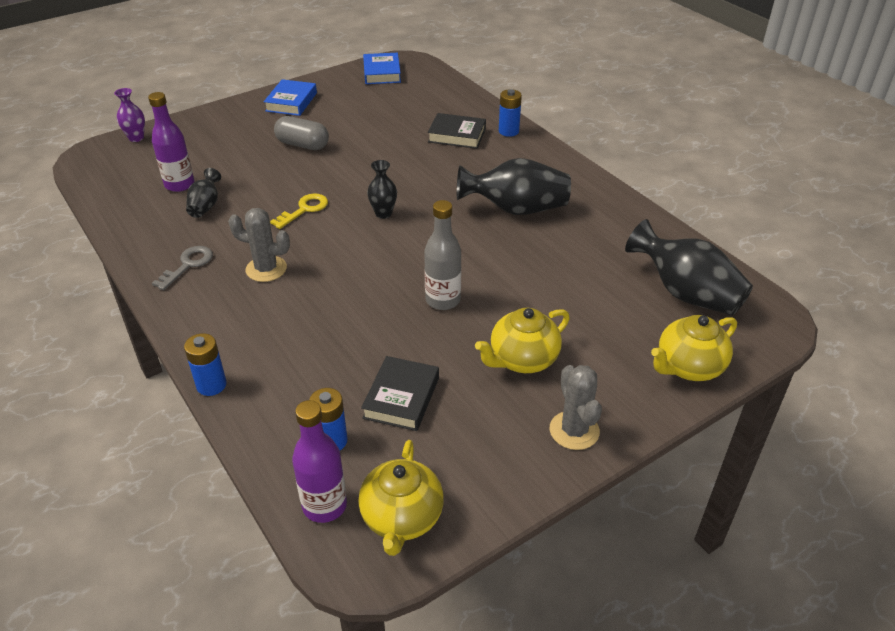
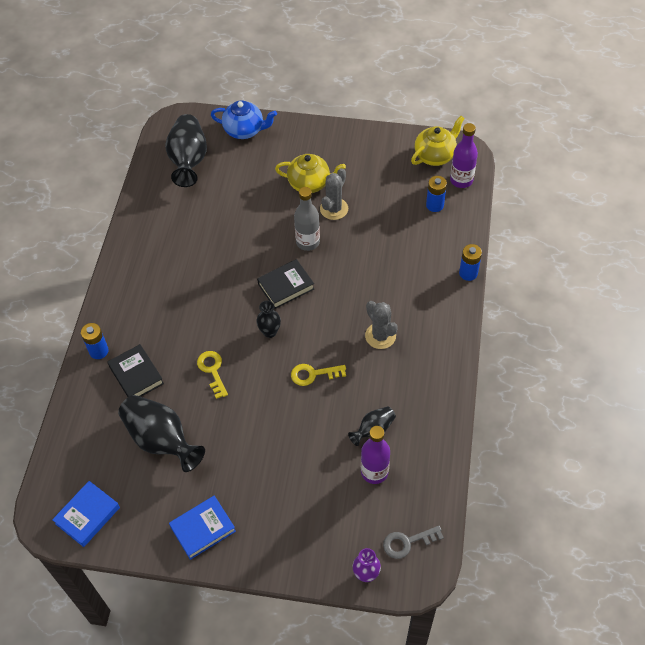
camera: 135 degrees left, 15 degrees up
grey key [152,246,213,290] -> grey key moved to [383,526,444,559]
grey capsule [274,116,329,150] -> none
black book [361,356,439,431] -> black book moved to [257,259,314,309]
black vase [457,158,571,215] -> black vase moved to [118,395,205,472]
grey cactus [550,365,602,450] -> grey cactus moved to [320,168,348,220]
yellow teapot [651,315,737,381] -> blue teapot [211,100,277,139]
none -> yellow key [197,351,228,399]

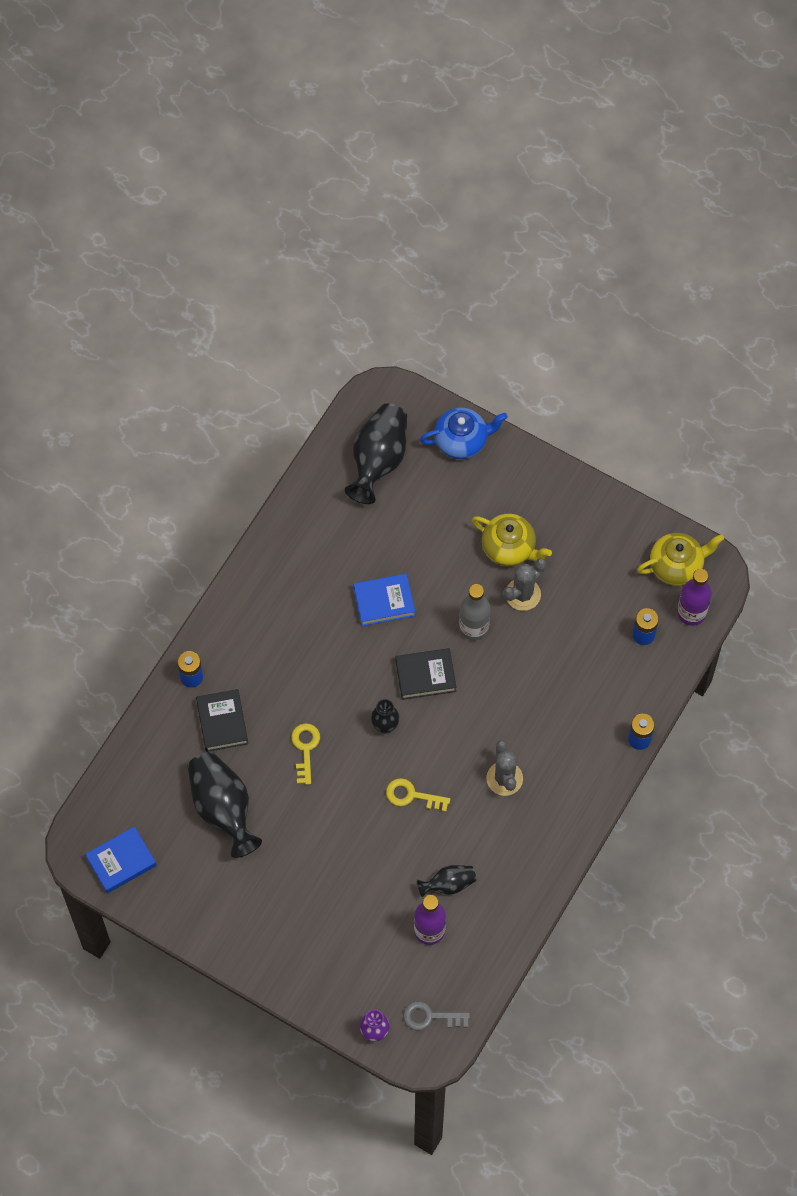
camera: 20 degrees right, 10 degrees up
blue book [169,496,236,560] -> blue book moved to [354,574,415,626]
blue teapot [211,100,277,139] -> blue teapot turned 45 degrees counterclockwise [420,407,508,459]

